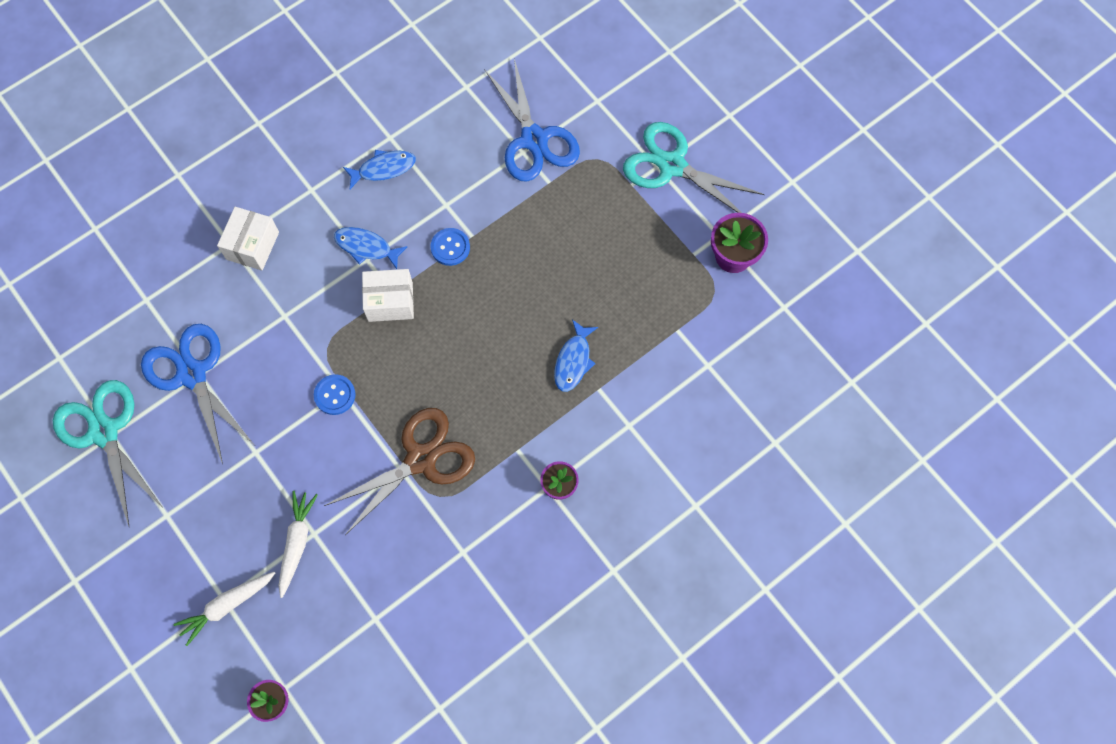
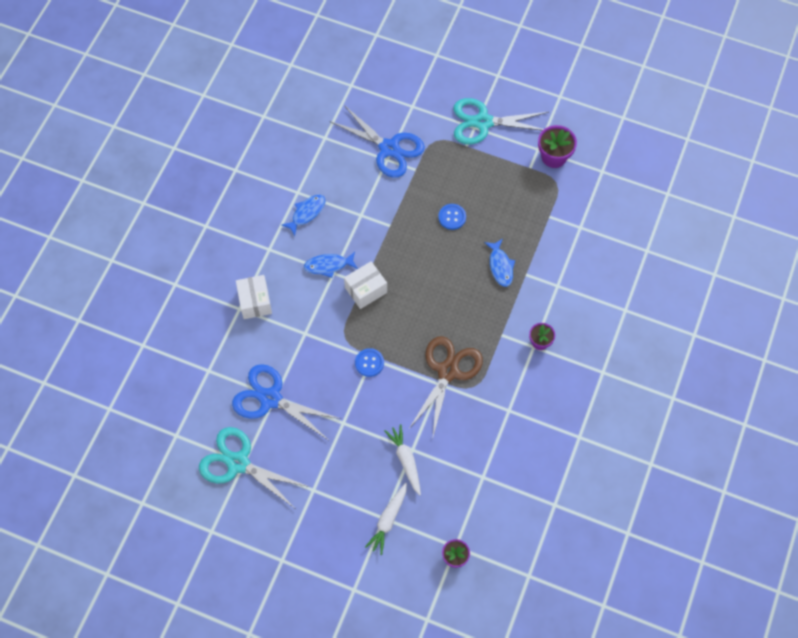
camera: 30 degrees left, 5 degrees down
blue button [430,228,470,266] -> blue button moved to [438,204,466,230]

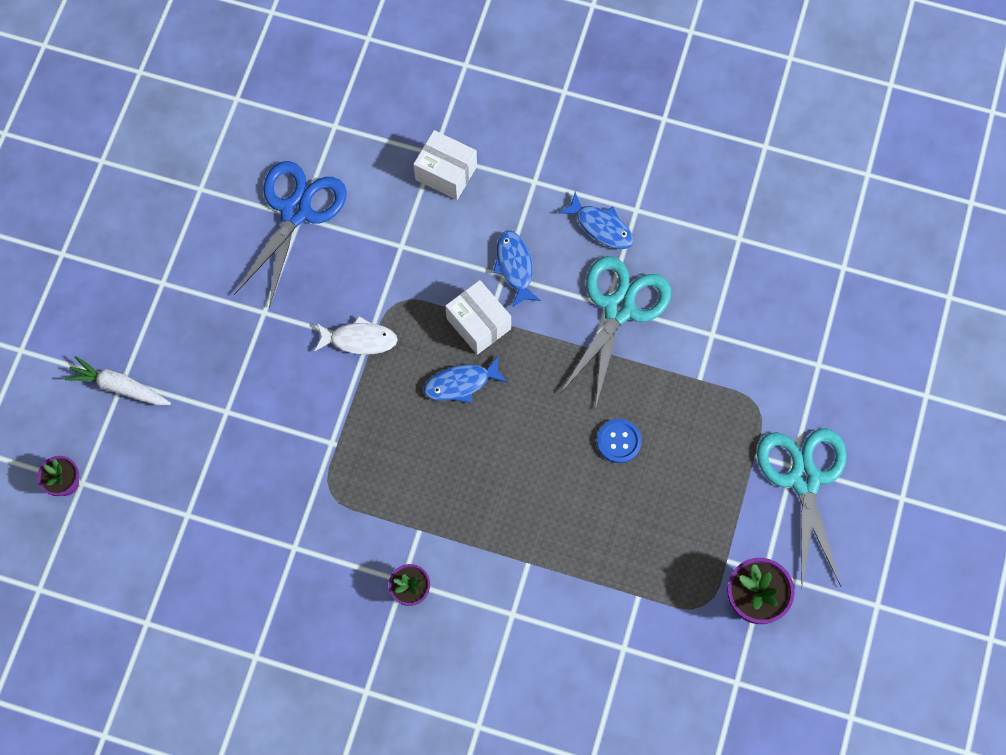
camera: 85 degrees right, 5 degrees up
turquoise scissors [199,427,309,507] -> turquoise scissors moved to [560,256,671,409]
white box [236,275,272,319] -> white box turned 45 degrees clockwise [413,130,477,200]
blue scissors [330,105,425,178] -> none
blue button [355,348,384,377] -> white fish [315,316,398,355]
white carrot [385,424,421,496] -> none
brown scissors [408,336,483,440] -> none
blue fish [484,239,515,287] -> blue fish moved to [424,355,508,403]

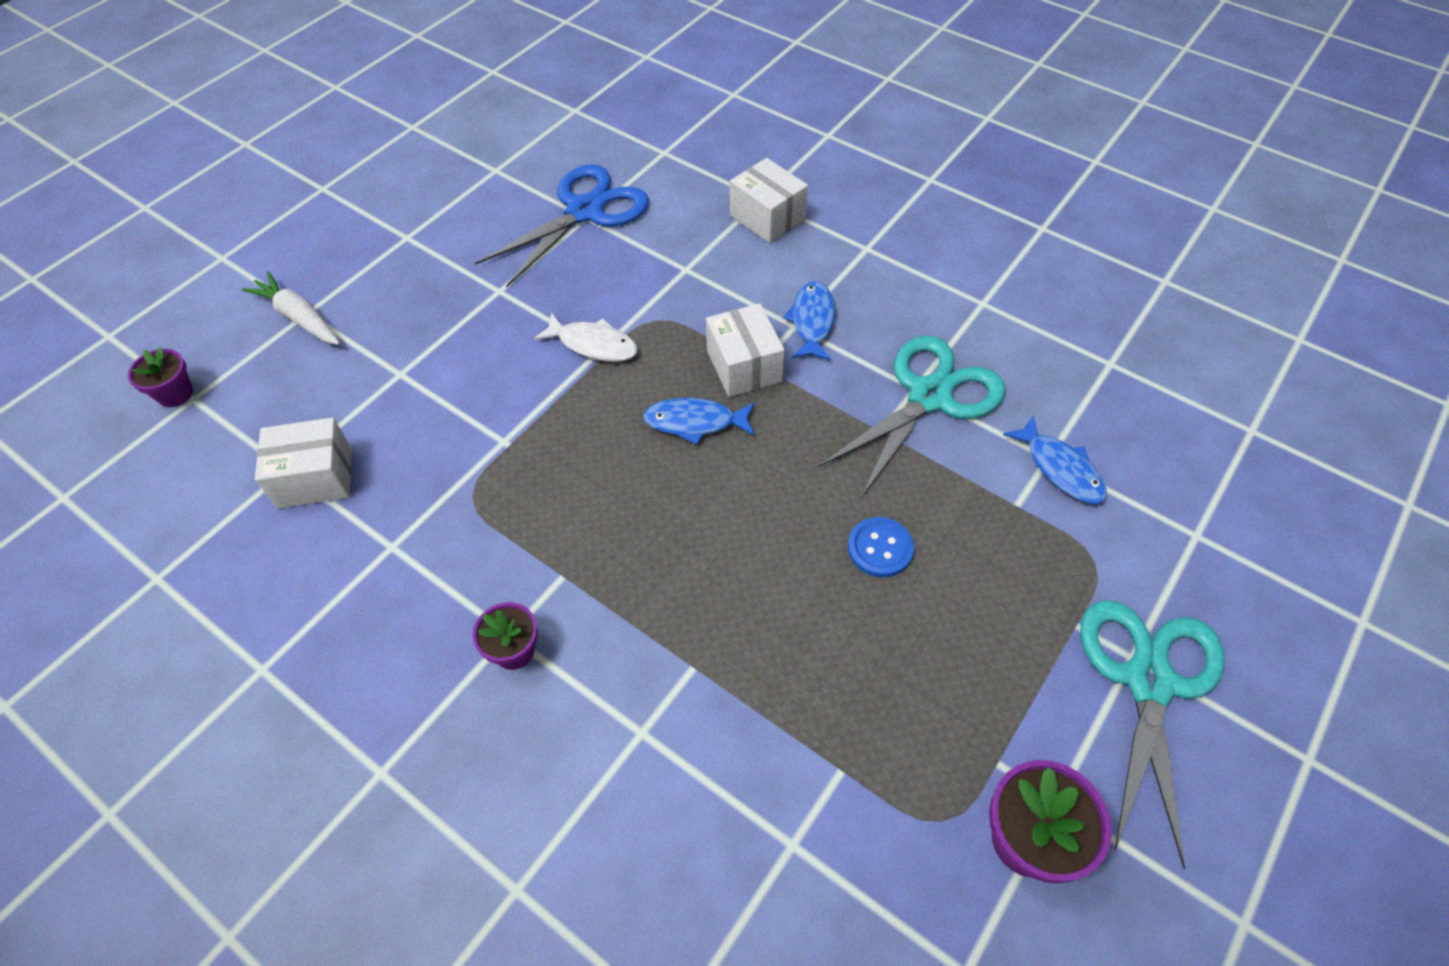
camera: 20 degrees right, 15 degrees down
blue fish [558,192,634,249] -> blue fish moved to [1003,415,1107,504]
none -> white box [255,417,352,509]

